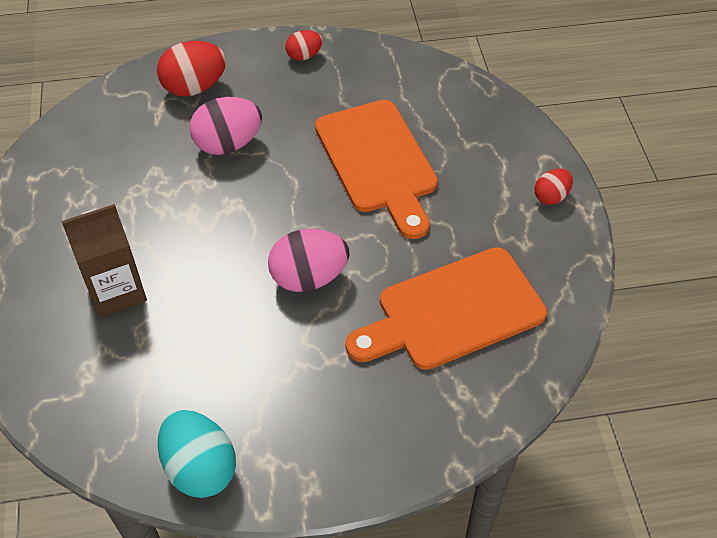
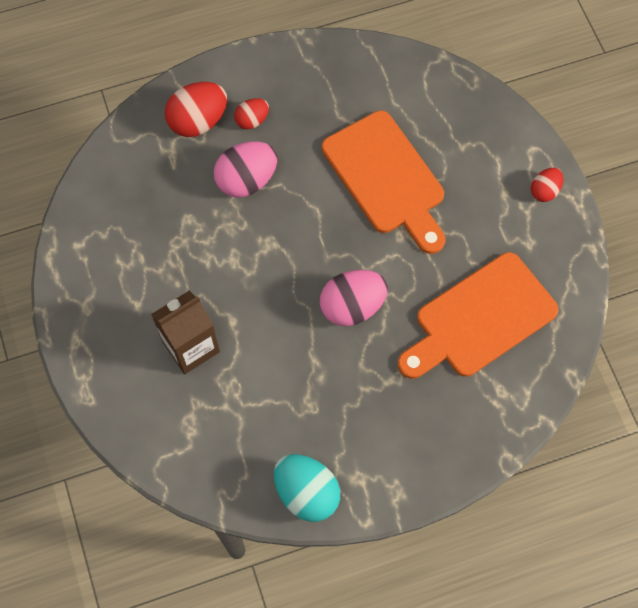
camera: 10 degrees left, 15 degrees up
red egg [285,30,323,61] -> red egg moved to [234,98,269,129]

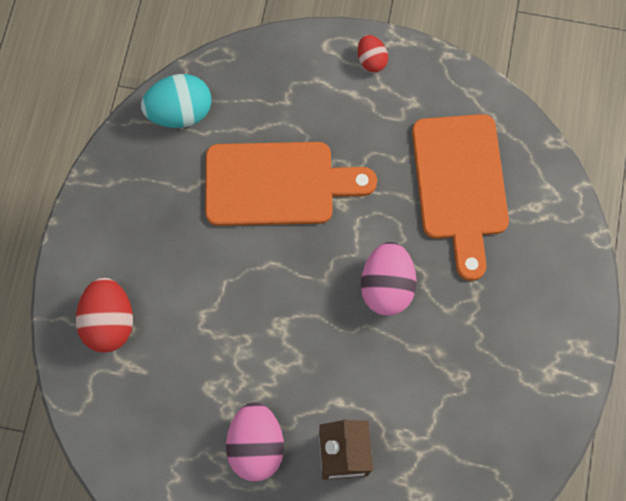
camera: 60 degrees left, 5 degrees up
pink egg [214,141,277,197] -> pink egg moved to [226,402,284,482]
red egg [234,98,269,129] -> none
turquoise egg [274,454,340,522] -> turquoise egg moved to [141,74,212,128]

